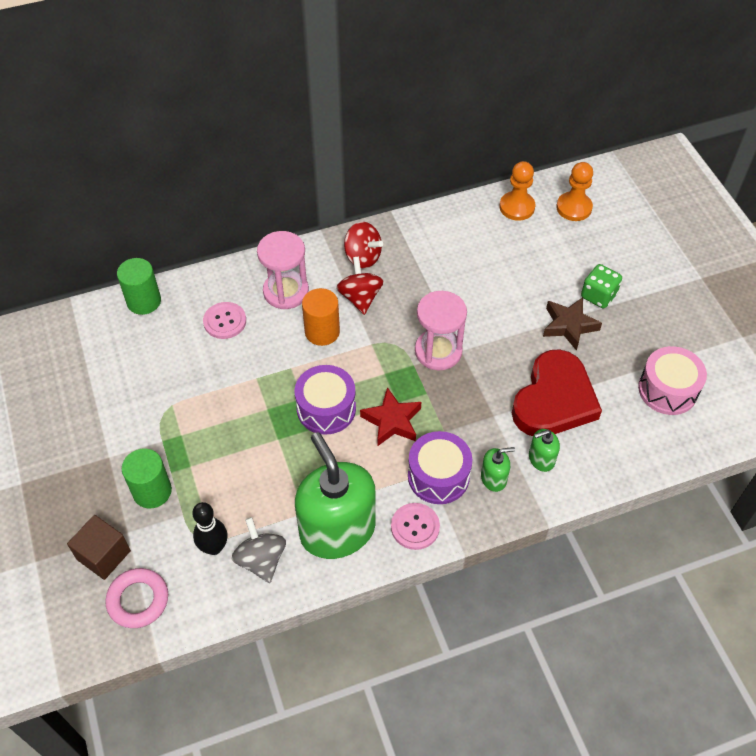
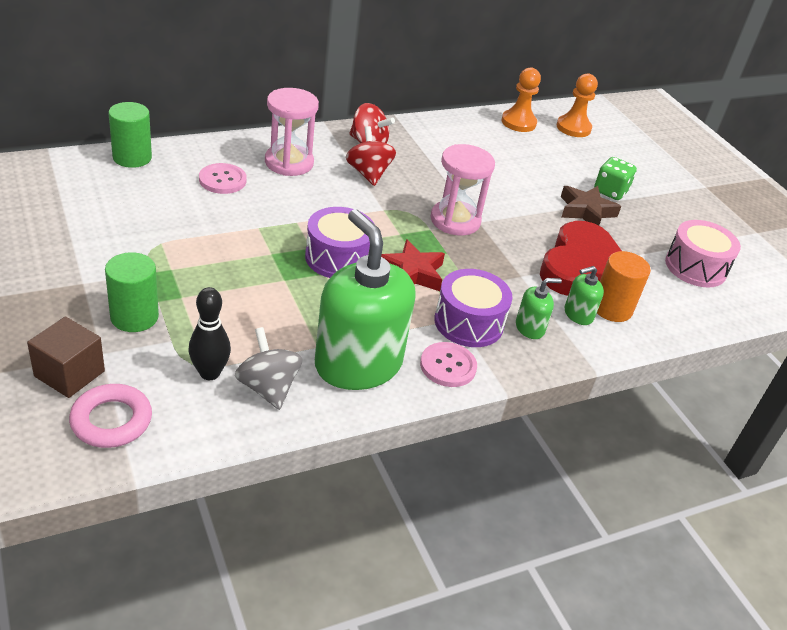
camera: 10 degrees left, 15 degrees down
orange cylinder [302,288,340,346] -> orange cylinder moved to [597,251,651,322]

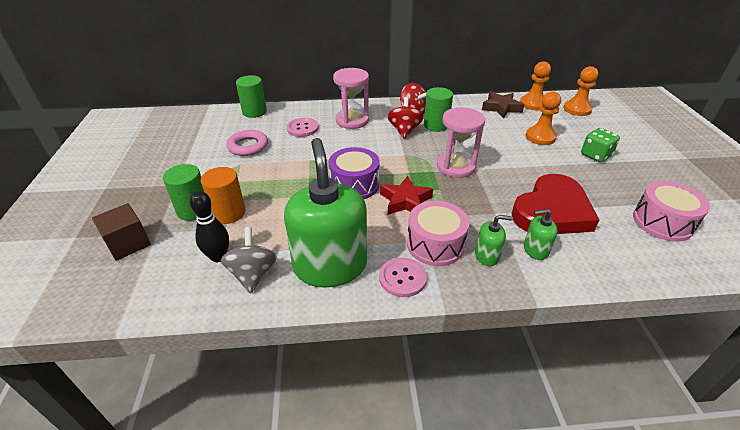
camera: 25 degrees right, 0 degrees up
pink ring [69,384,152,448] -> pink ring moved to [226,130,268,156]
purple drum [434,269,512,347] -> pink drum [407,201,469,266]
brown star [561,186,621,226] -> brown star moved to [482,92,524,119]
orange cylinder [597,251,651,322] -> orange cylinder moved to [201,167,246,224]
none -> green cylinder [424,87,453,132]
none -> orange pawn [526,91,561,145]

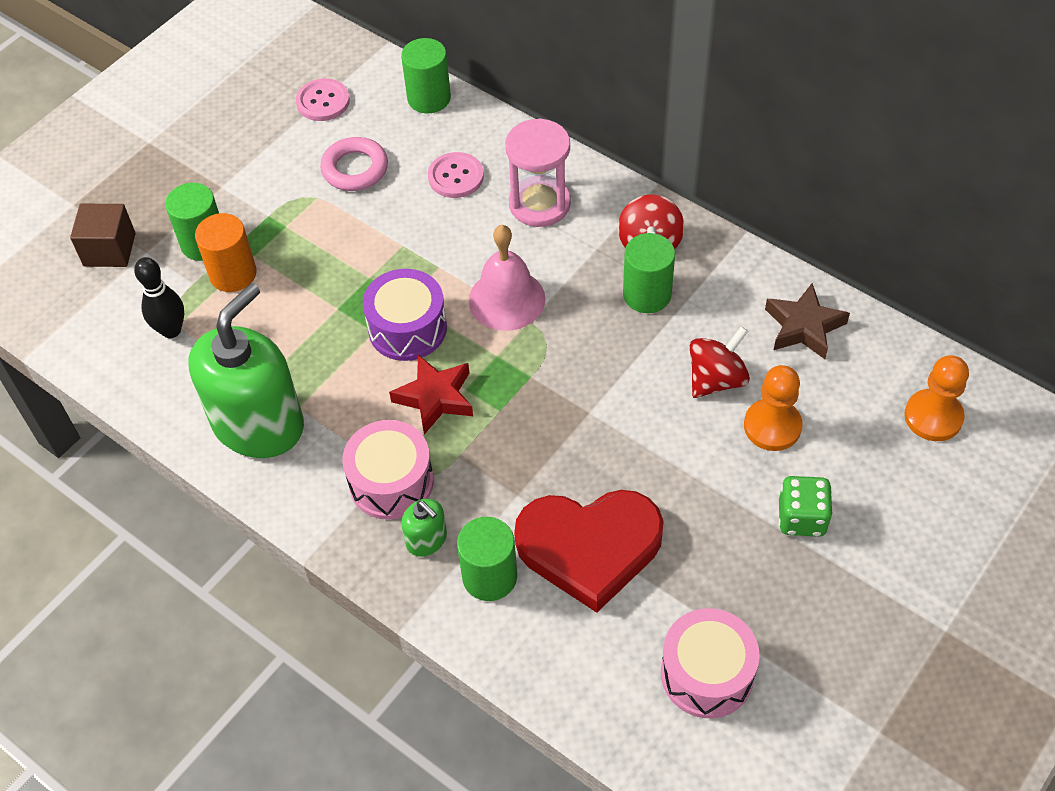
camera: 45 degrees right, 15 degrees up
grey spinning top [221,227,277,294] -> none
pink button [379,258,427,297] -> pink button moved to [296,79,350,121]
red spinning top [387,97,424,139] -> red spinning top moved to [690,326,750,398]
pink hourglass [437,107,485,178] -> none
orange pawn [520,61,551,110] -> none
green soap dispenser [524,209,558,260] -> green cylinder [457,517,517,601]
none -> pink bell [469,225,545,331]

